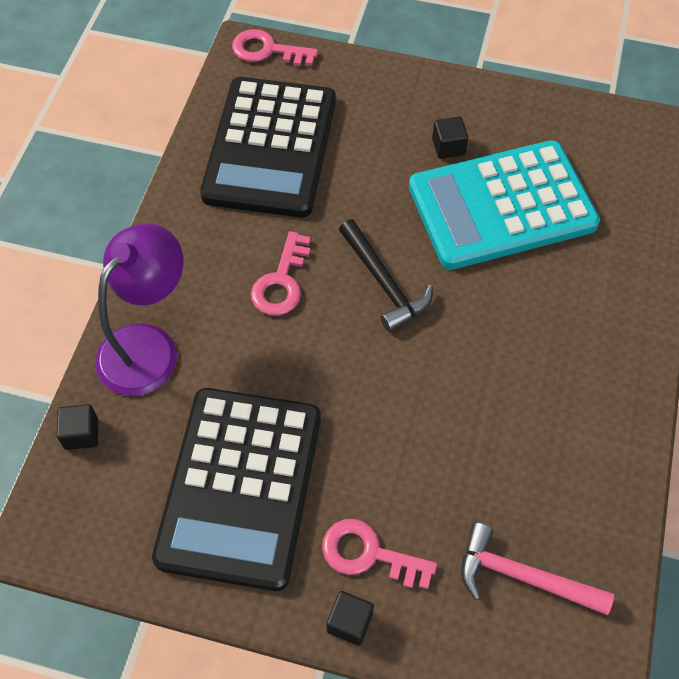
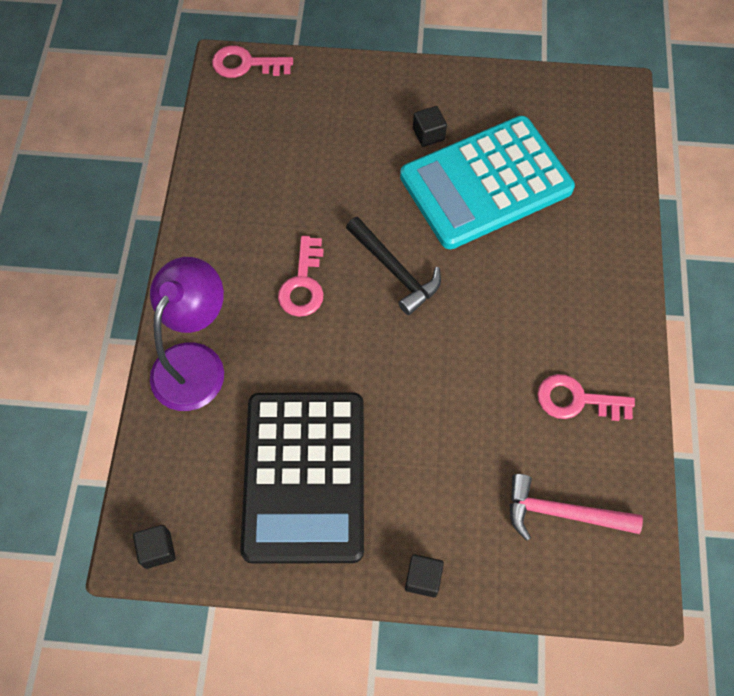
camera: 10 degrees left, 5 degrees up
black cube [57,404,98,450] -> black cube moved to [133,525,176,569]
black calculator [200,77,336,218] -> none
pink key [322,519,437,589] -> pink key moved to [537,374,635,421]

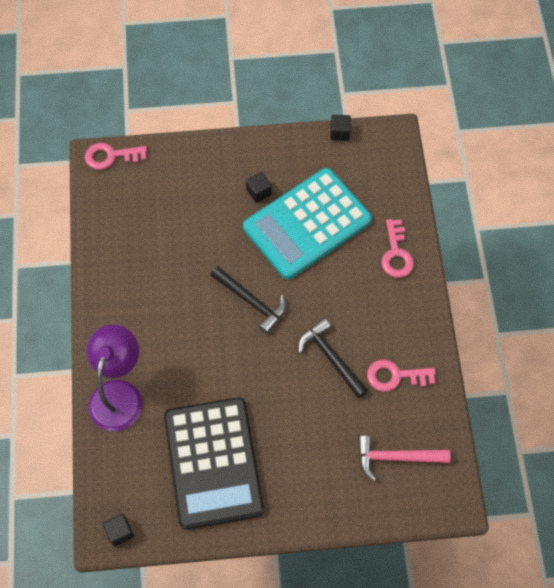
camera: 10 degrees left, 0 degrees up
pink key [278,236,324,317] -> pink key moved to [381,219,414,278]
black cube [405,554,444,597] -> black cube moved to [330,115,351,141]
none -> black hammer [298,318,368,398]

